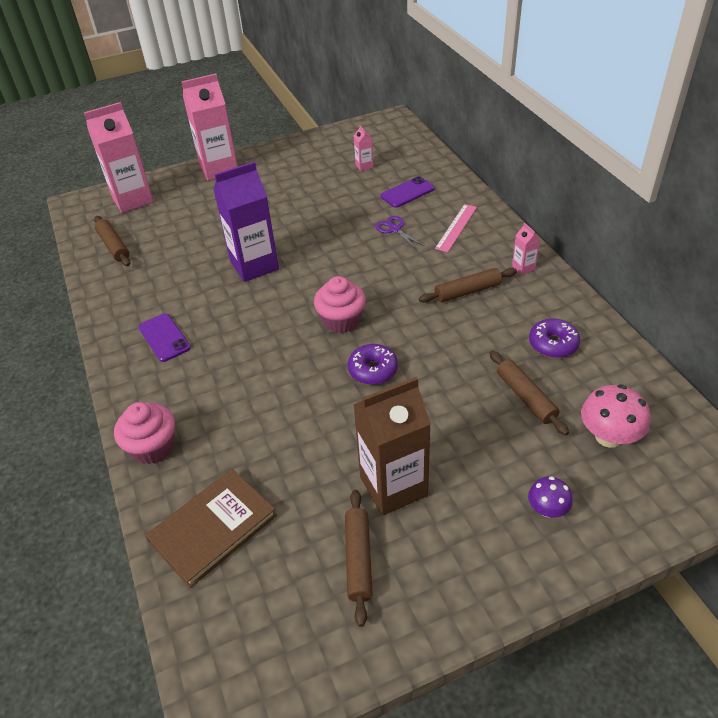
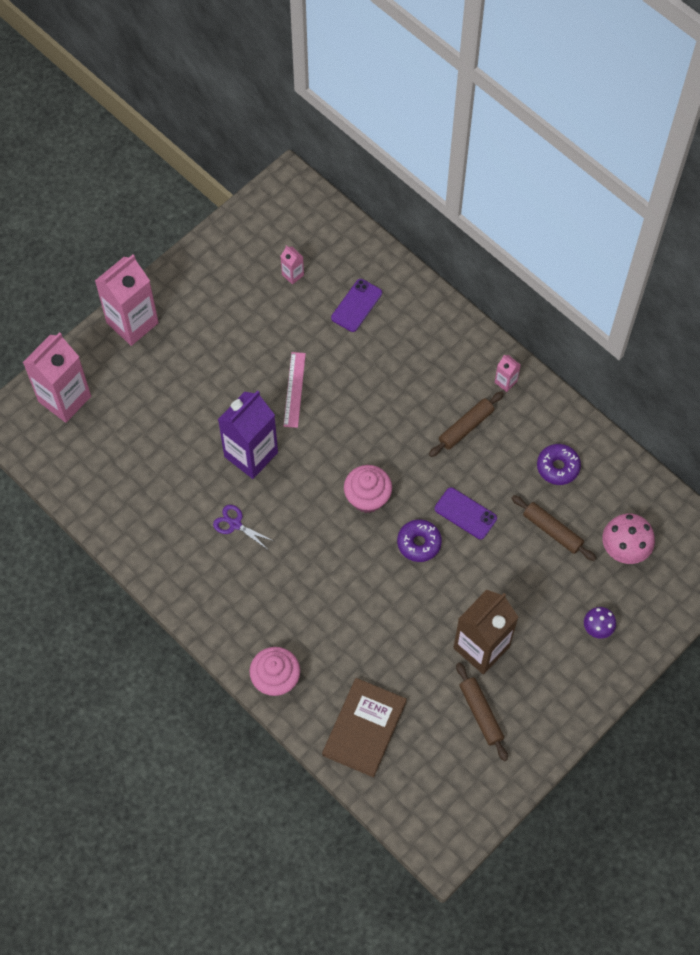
camera: 25 degrees left, 20 degrees up
brown rolling pin [94,216,130,266] -> none
purple phone [139,313,191,362] -> purple phone moved to [435,487,497,539]
purple scissors [375,216,425,249] -> purple scissors moved to [213,505,274,549]
pink ruler [435,204,477,252] -> pink ruler moved to [284,352,306,428]

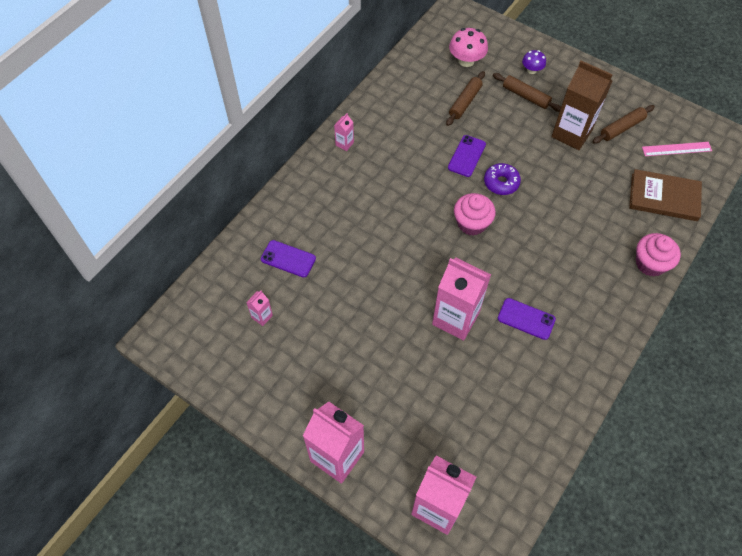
camera: 100 degrees left, 5 degrees down
purple scissors [213,505,274,549] -> purple phone [498,298,556,340]
purple carton [218,390,278,479] -> pink carton [432,258,491,341]
pink ruler [284,352,306,428] -> pink ruler moved to [642,142,712,156]
brown rolling pin [429,391,504,457] -> brown rolling pin moved to [493,73,561,112]
purple donut [537,444,581,485] -> none

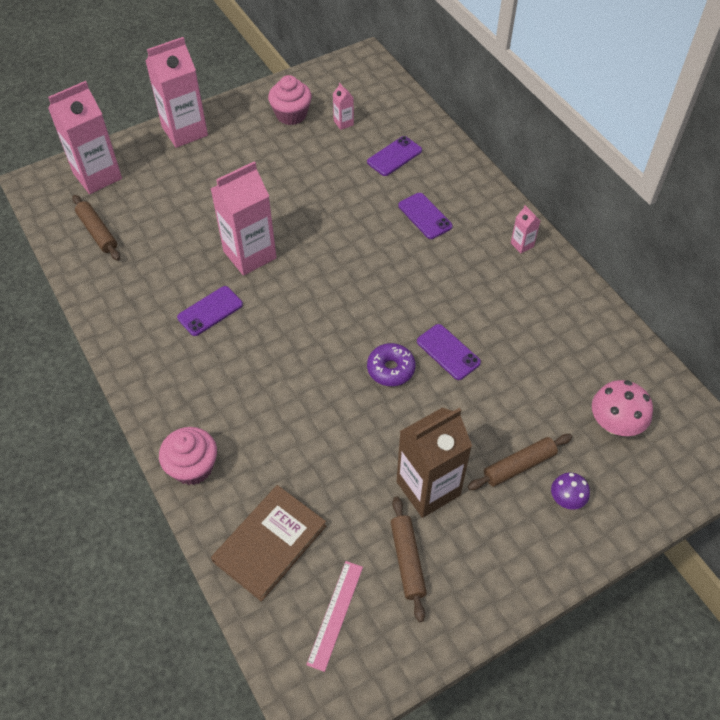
camera: 115 degrees right, 5 degrees down
brown rolling pin [446,71,485,126] -> brown rolling pin moved to [72,195,120,261]
pink cupcake [454,193,496,236] -> pink cupcake moved to [268,75,312,125]
none -> purple phone [398,193,453,239]

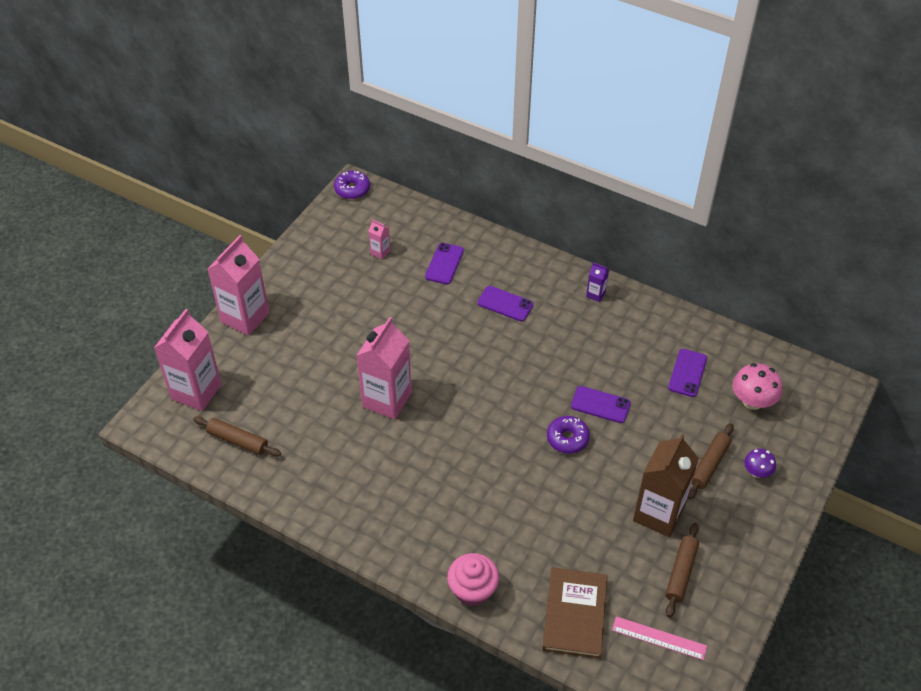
camera: 30 degrees left, 5 degrees down
purple phone [177,286,243,336] -> purple phone moved to [668,349,707,397]
pink cupcake [268,75,312,125] -> none
pink ruler [306,561,363,672] -> pink ruler turned 60 degrees counterclockwise [612,616,707,660]
brown rolling pin [391,497,427,622] -> brown rolling pin turned 60 degrees clockwise [665,523,699,617]
pink carton [511,205,540,253] -> purple carton [586,262,609,302]
none -> purple donut [334,171,370,199]

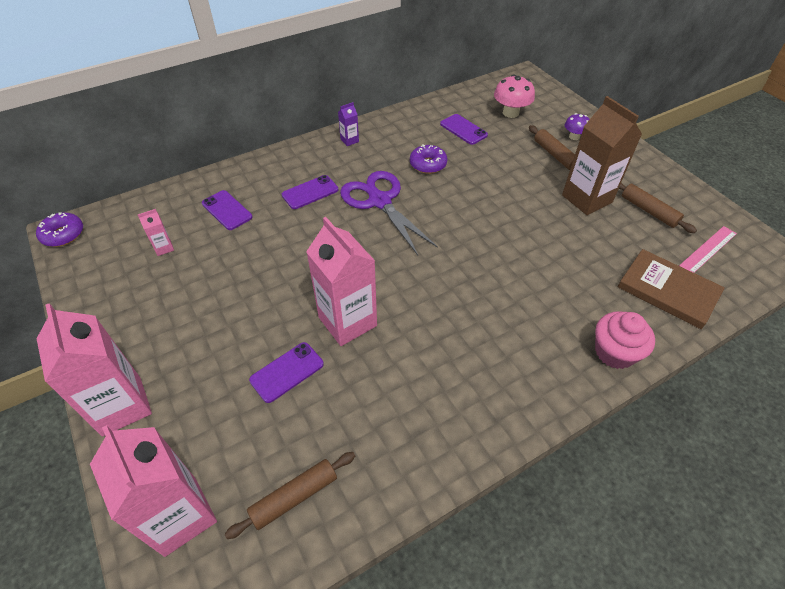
camera: 60 degrees left, 0 degrees up
purple donut [547,416,590,454] -> purple donut moved to [410,144,447,174]
purple phone [571,386,631,423] -> purple phone moved to [249,342,324,403]
none -> purple scissors [340,171,438,255]

